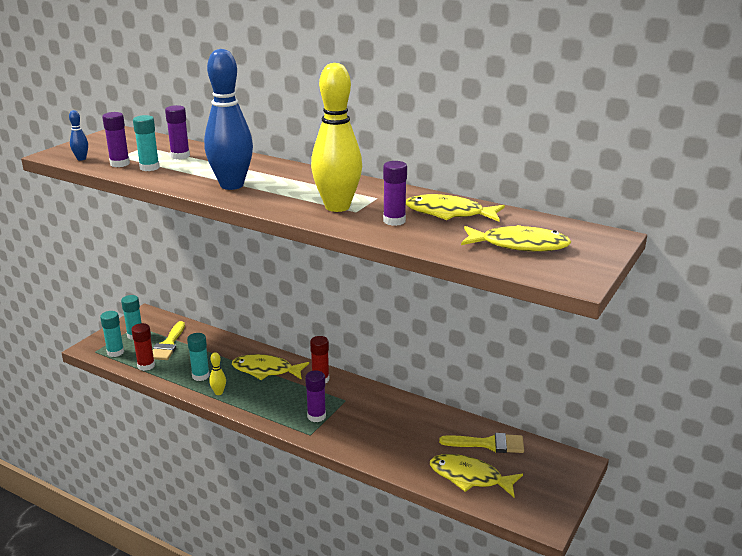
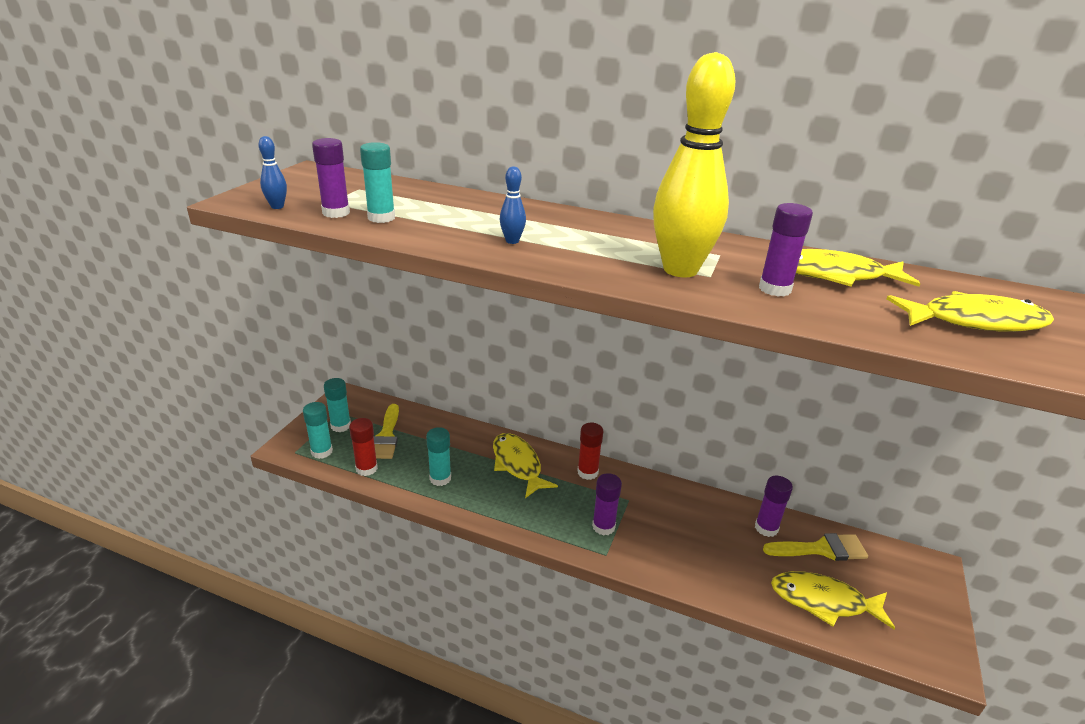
camera: 10 degrees left, 5 degrees up
purple glue stick [165,105,190,159] -> purple glue stick moved to [755,476,793,537]
blue bowling pin [204,49,253,190] -> blue bowling pin [499,166,526,244], size x0.40
yellow bowling pin [209,352,226,395] -> none
yellow fish [232,354,309,380] -> yellow fish turned 60 degrees clockwise [493,433,558,498]

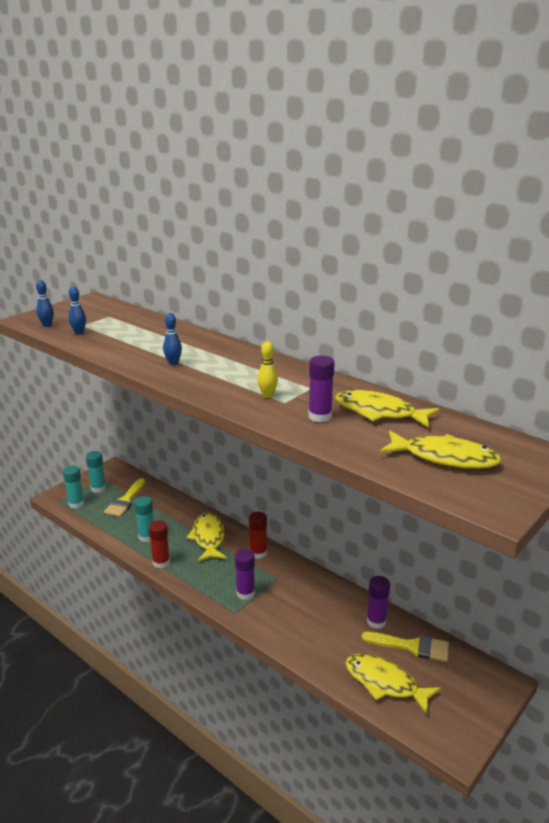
camera: 20 degrees right, 5 degrees down
purple glue stick [312,138,350,218] -> blue bowling pin [69,287,86,335]
red glue stick [349,418,378,476] -> red glue stick moved to [149,520,170,568]
turquoise glue stick [360,142,395,223] -> none
yellow bowling pin [653,52,735,277] -> yellow bowling pin [257,341,278,398], size x0.40

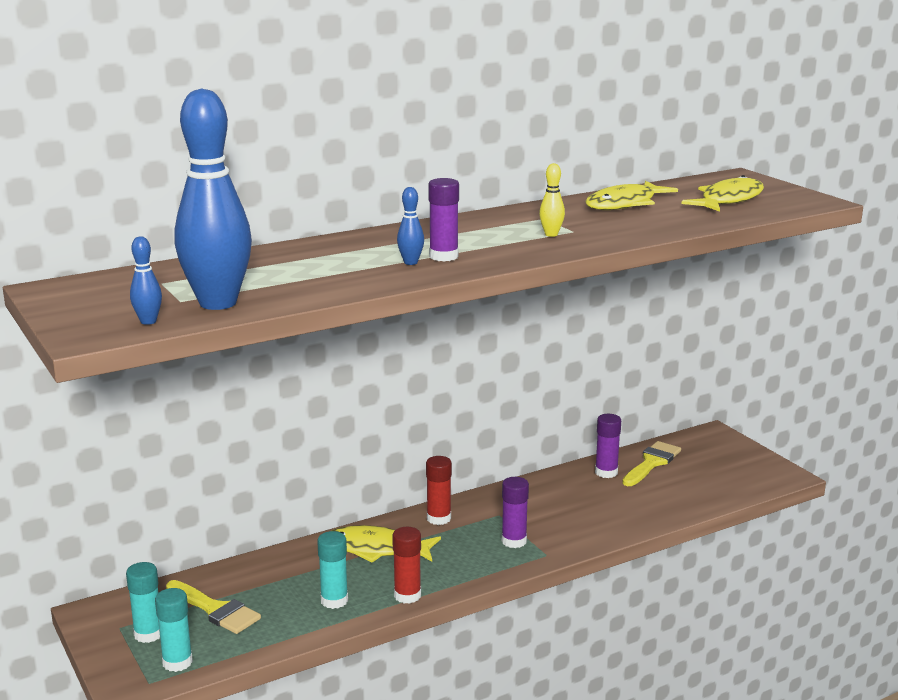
camera: 70 degrees left, 5 degrees down
blue bowling pin [69,287,86,335] -> blue bowling pin [175,88,252,310], size x2.50
purple glue stick [308,356,335,423] -> purple glue stick moved to [428,178,459,261]
yellow fish [345,654,441,714] -> none

